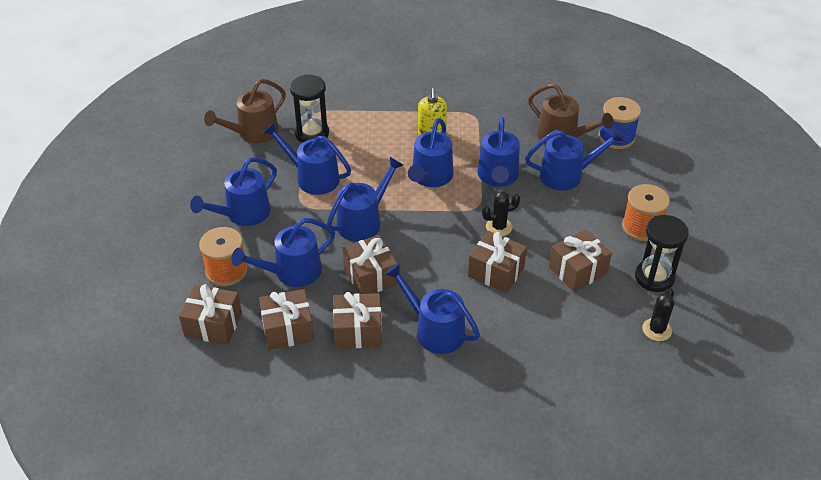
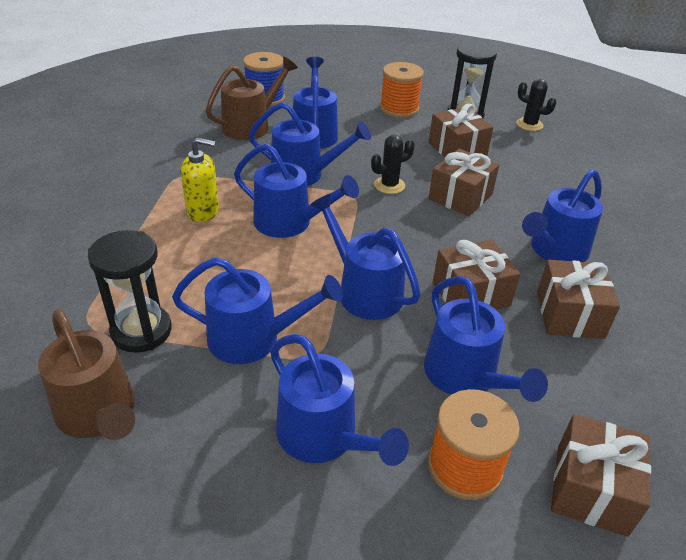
camera: 85 degrees left, 5 degrees down
brown gift [259,289,314,350] -> none
blue watering can [263,122,351,195] -> blue watering can turned 120 degrees counterclockwise [172,257,343,364]
black cactus [482,191,520,236] -> black cactus turned 75 degrees clockwise [371,135,415,194]

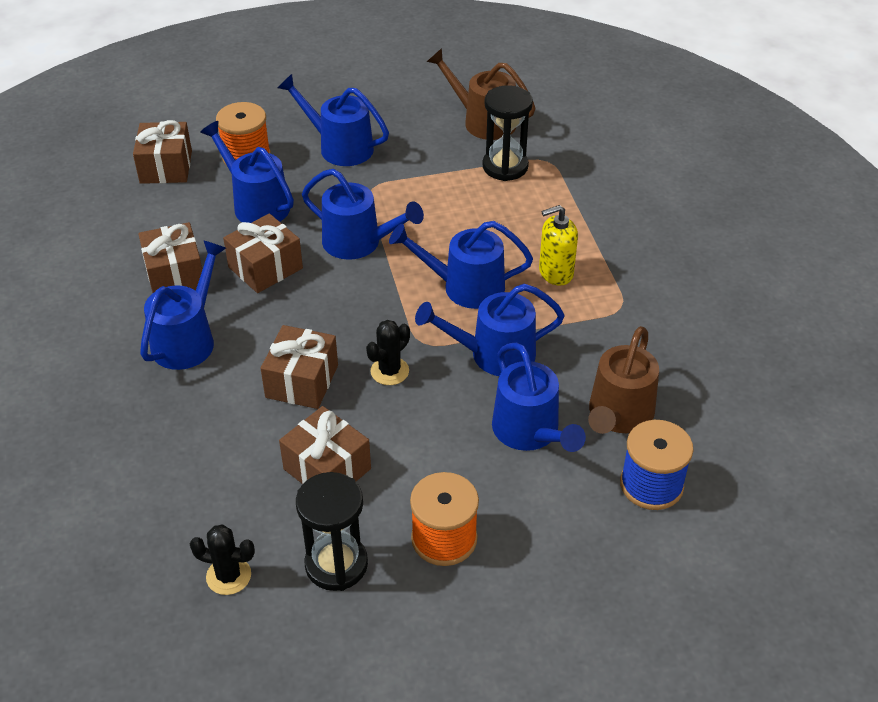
camera: 160 degrees right, 5 degrees up
blue watering can [172,257,343,364] -> none

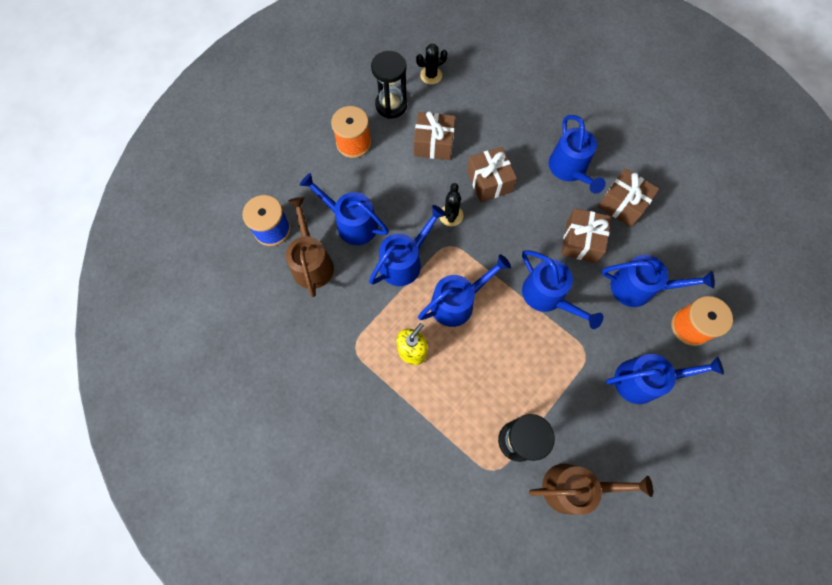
camera: 145 degrees right, 25 degrees up
brown gift [133,120,192,184] -> none
blue watering can [302,169,424,260] -> blue watering can turned 120 degrees counterclockwise [522,250,604,329]

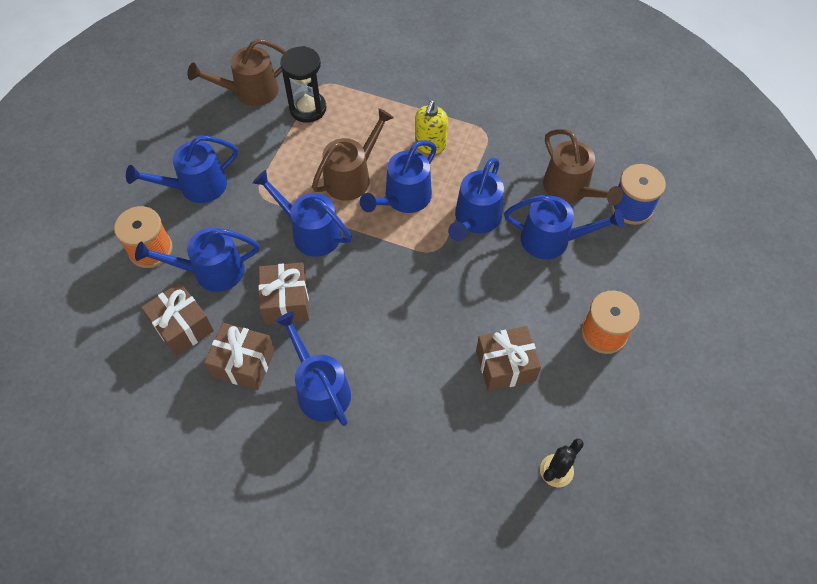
camera: 160 degrees right, 10 degrees down
black hourglass [371,51,407,119] -> none
black cactus [439,183,463,226] -> none
brown gift [467,147,517,202] -> brown gift moved to [141,282,214,356]
none -> brown watering can [312,108,394,201]

